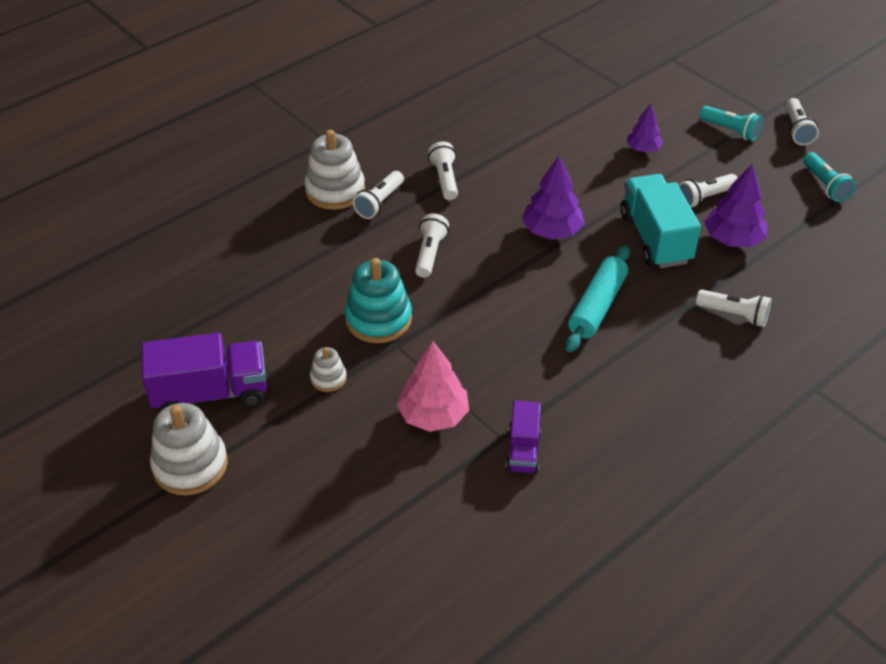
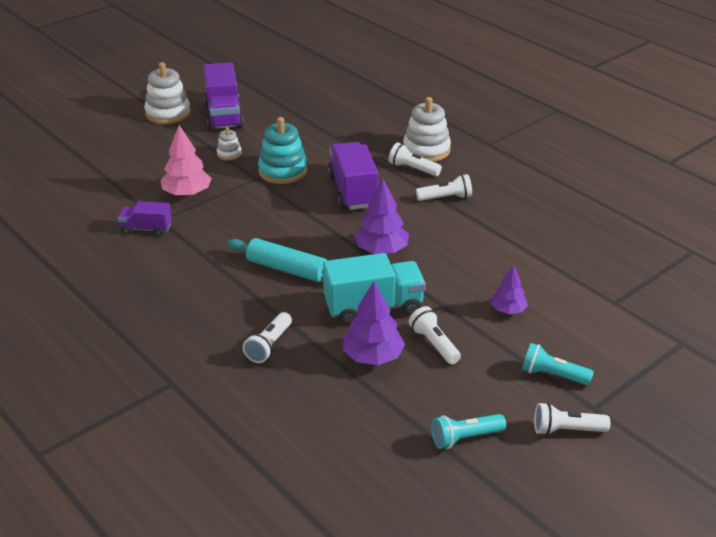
camera: 90 degrees right, 10 degrees down
white flashlight [415,213,449,278] -> purple truck [328,142,378,210]
turquoise flashlight [699,106,763,141] -> turquoise flashlight turned 75 degrees clockwise [522,343,594,386]

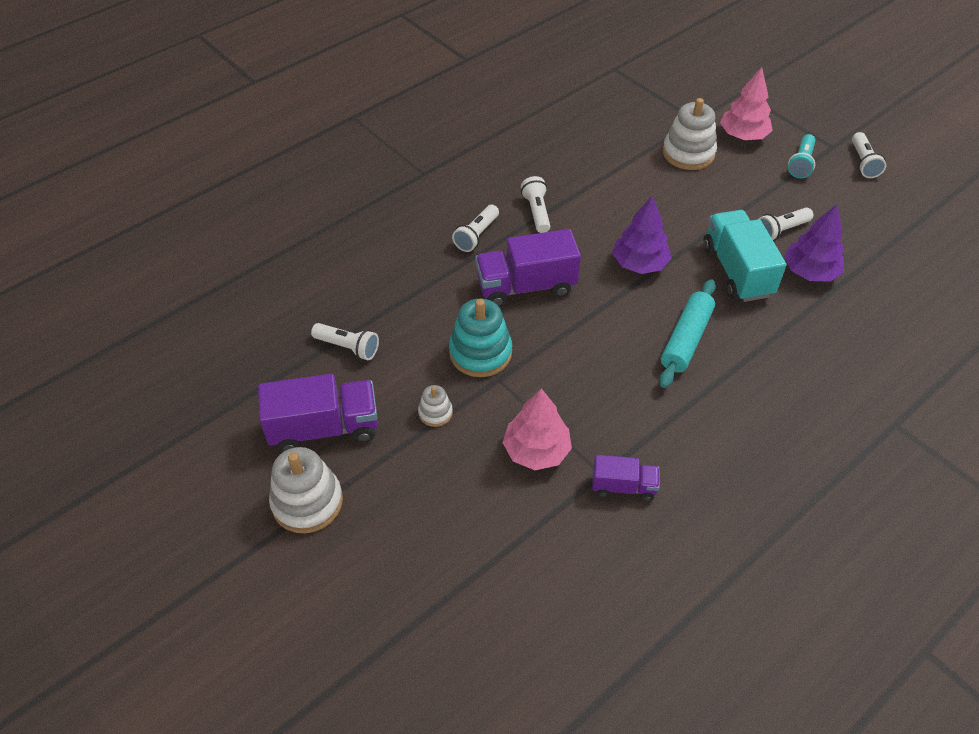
camera: 90 degrees left, 15 degrees up
purple truck [118,201,172,236] -> purple truck turned 90 degrees counterclockwise [592,455,660,501]
white flashlight [243,312,292,363] -> white flashlight moved to [311,323,379,360]
white stacking toy [403,97,451,162] -> white stacking toy moved to [663,98,717,170]
turquoise flashlight [431,414,506,449] -> none
purple tree [491,265,528,314] -> none
none -> pink tree [720,67,773,140]

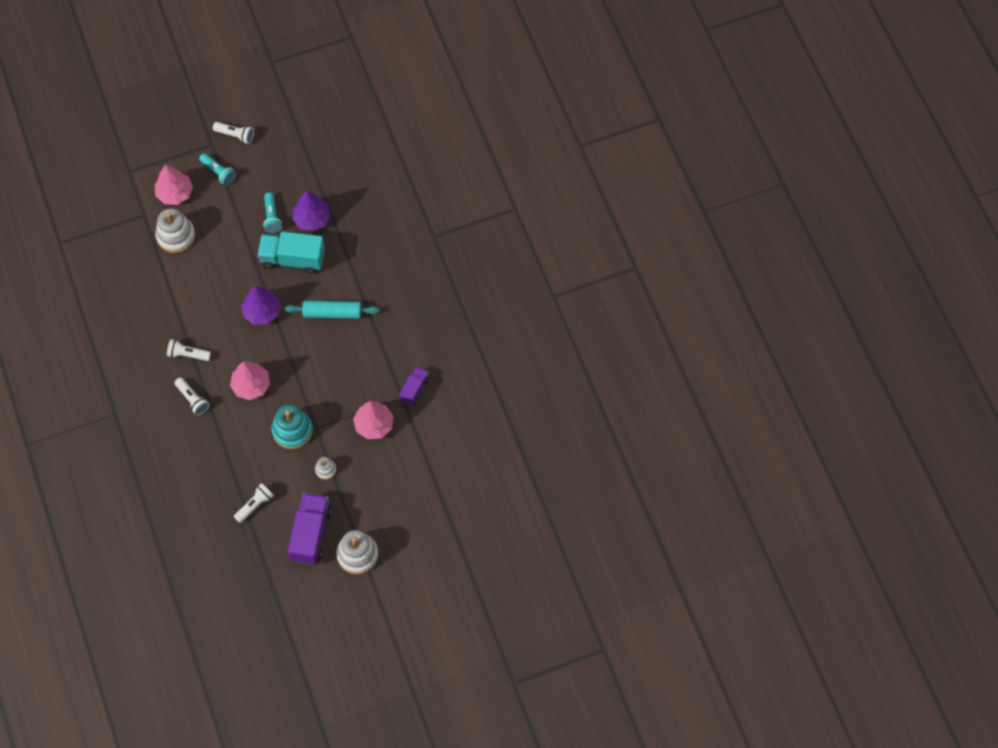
camera: 70 degrees left, 15 degrees up
purple truck [475,229,581,307] -> pink tree [230,361,270,400]
turquoise rolling pin [659,279,716,388] -> turquoise rolling pin turned 45 degrees counterclockwise [284,301,380,319]
white flashlight [758,207,813,241] -> turquoise flashlight [263,192,282,233]

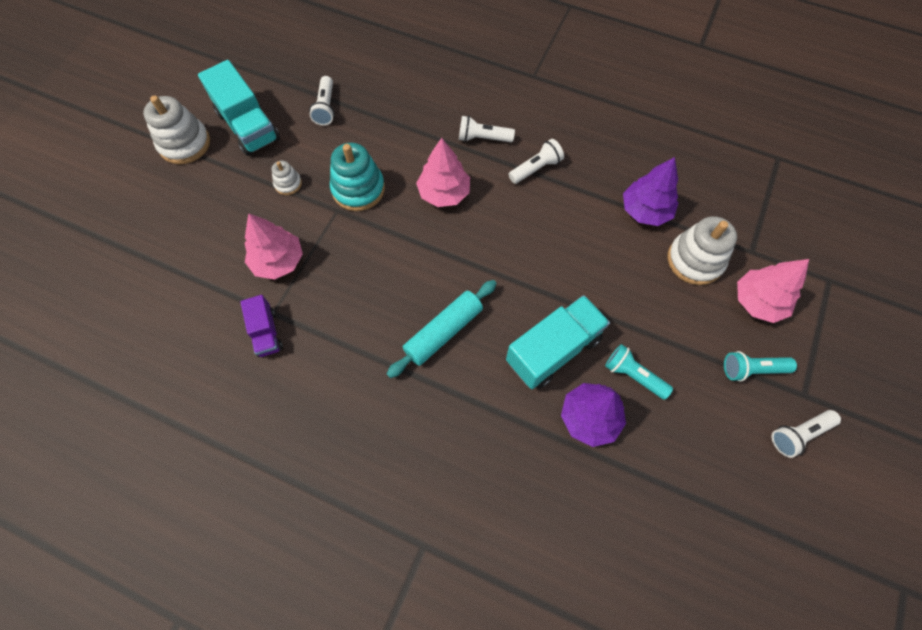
camera: 135 degrees right, 0 degrees up
purple tree [241,286,281,325] -> purple tree moved to [623,157,678,226]
purple truck [288,493,332,565] -> turquoise truck [198,60,280,156]

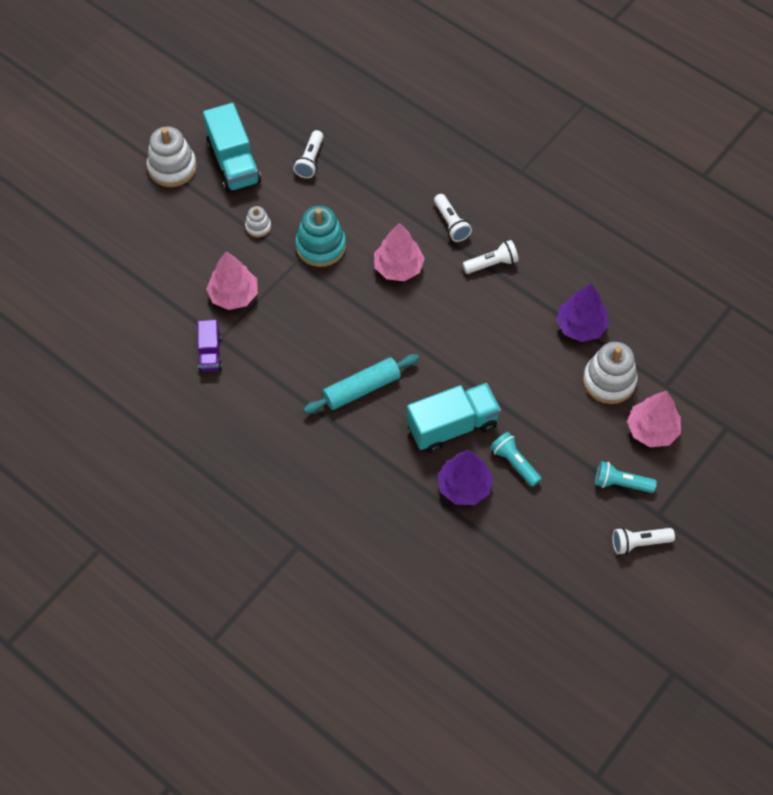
camera: 15 degrees right, 5 degrees down
white flashlight [459,116,515,142] -> white flashlight turned 135 degrees counterclockwise [434,194,472,242]

